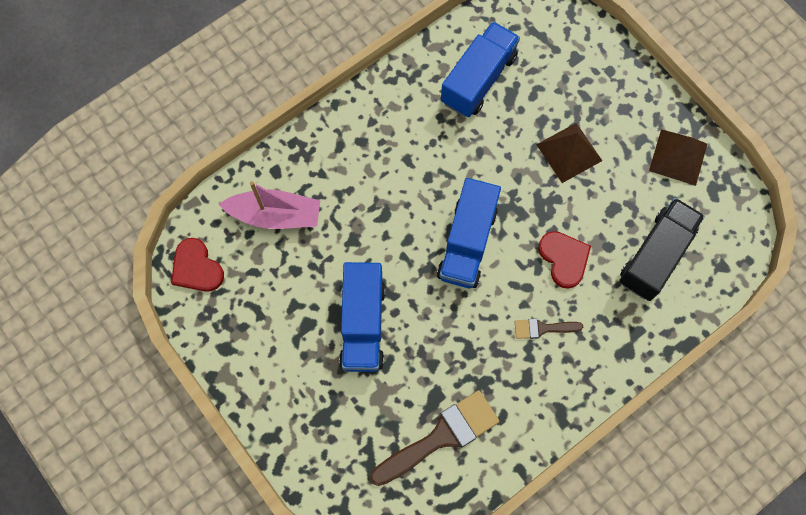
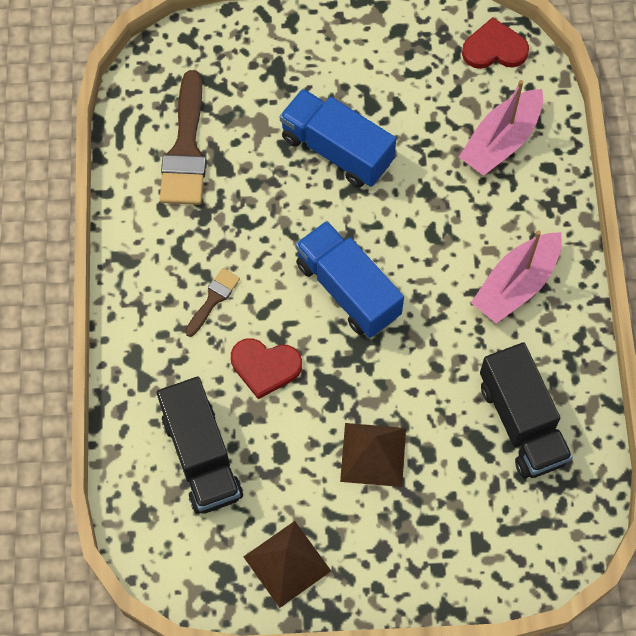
camera: 125 degrees right, 5 degrees down
blue truck [441,22,520,117] -> black truck [480,342,573,478]
none -> pink boat [471,230,562,323]

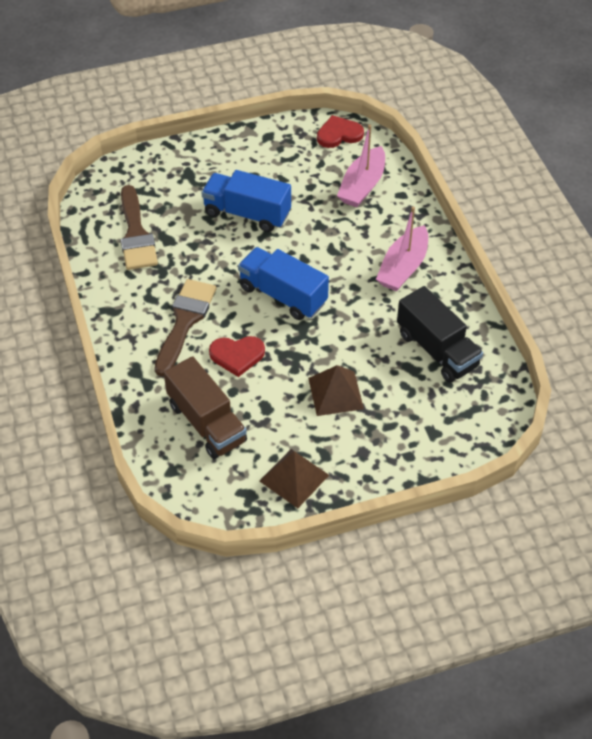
camera: 15 degrees left, 15 degrees down
black truck [157,377,243,514] -> brown truck [164,356,247,459]
brown brush [185,268,240,337] -> brown brush [154,279,217,376], size x1.98

